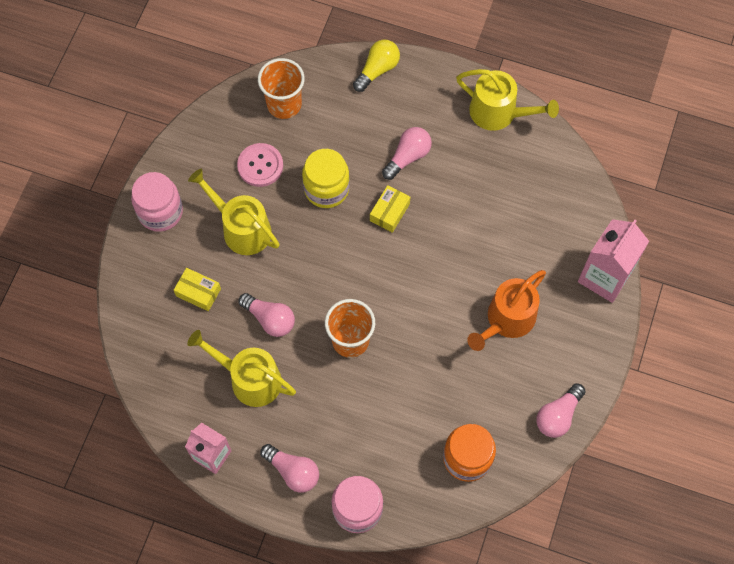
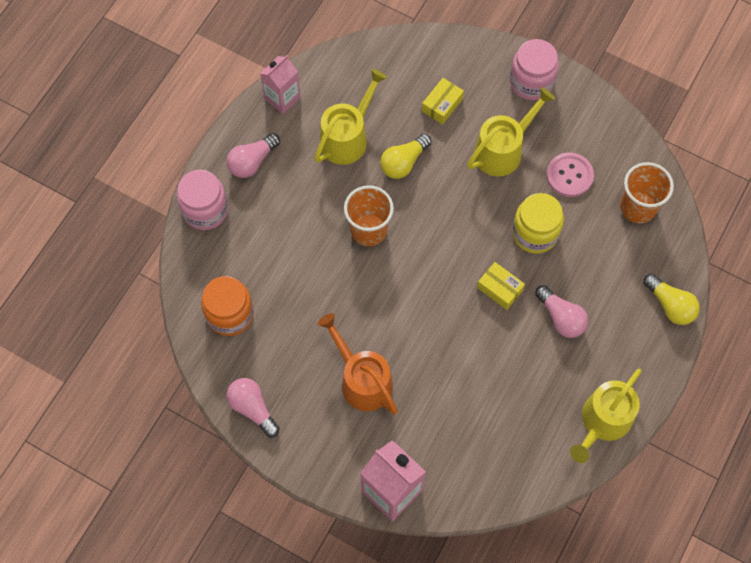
camera: 100 degrees right, 0 degrees up
pink light bulb [238,293,295,337] -> yellow light bulb [380,134,432,179]

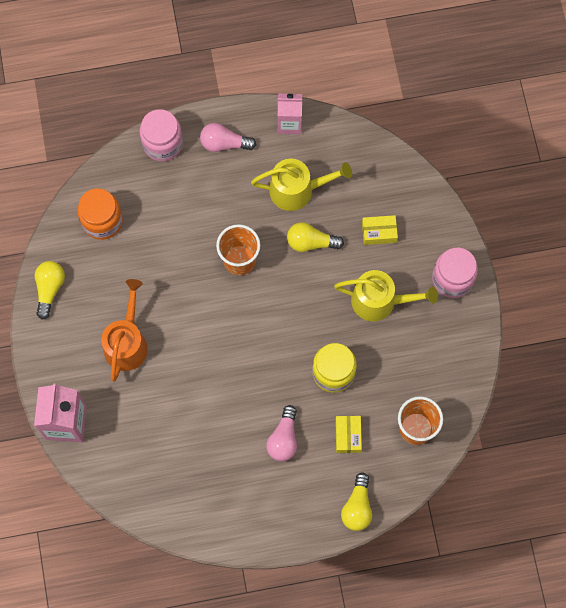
camera: 50 degrees right, 5 degrees up
pink light bulb [226,378,280,437] -> yellow light bulb [35,261,65,320]
yellow box [477,262,525,310] -> yellow box moved to [335,416,362,453]
pink button [546,153,594,197] -> none
yellow watering can [570,369,642,463] -> none

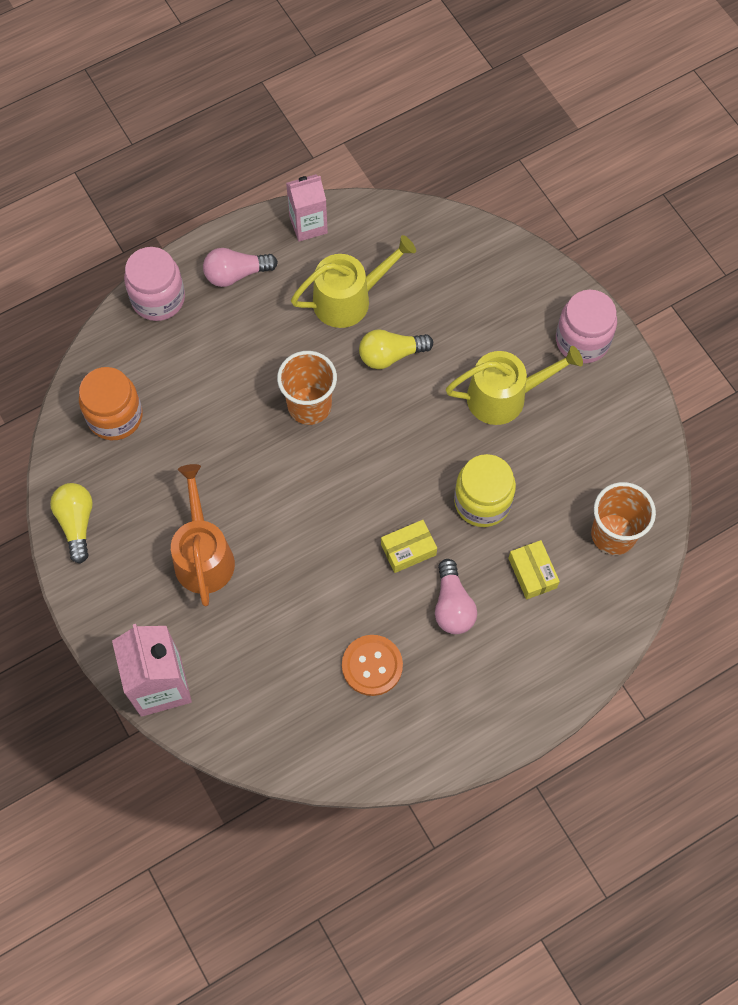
camera: 20 degrees left, 5 degrees down
yellow light bulb [341,473,372,531] -> none
yellow box [362,215,398,245] -> yellow box moved to [381,520,437,573]
none -> orange button [342,635,403,696]

